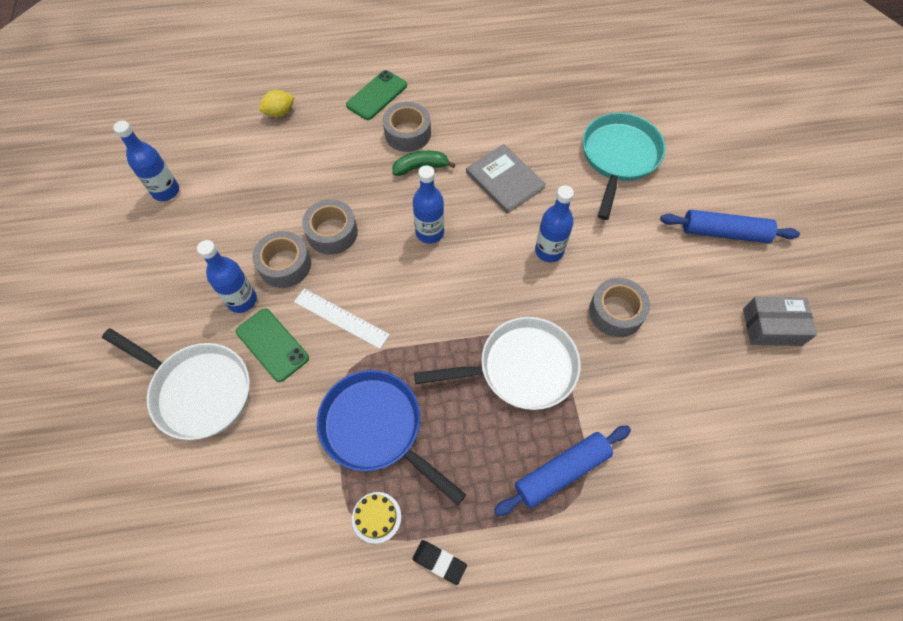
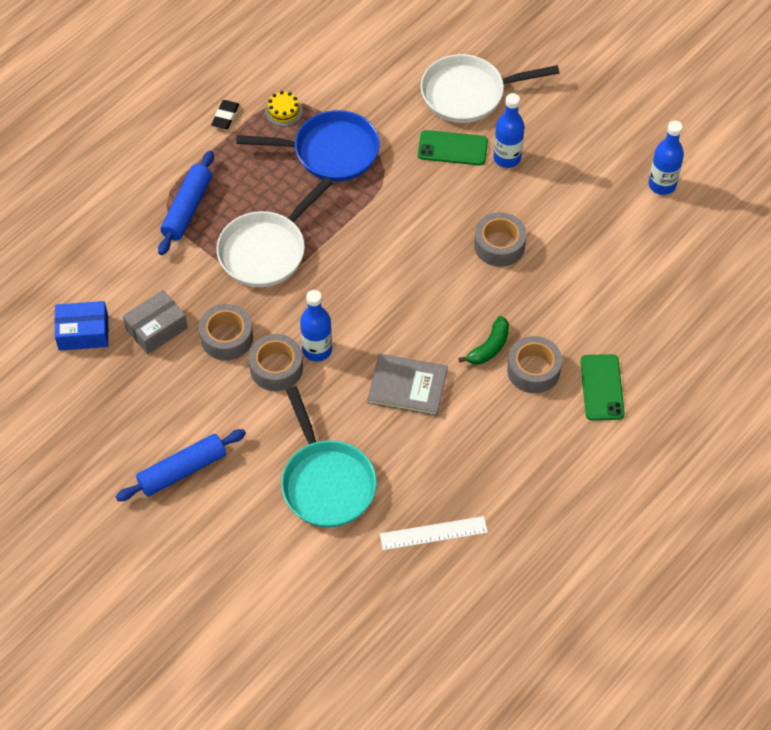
camera: 140 degrees right, 5 degrees down
grey tape [252,231,311,288] -> grey tape moved to [248,334,303,391]
yellow lemon [259,90,295,117] -> none
white ruler [294,289,390,349] -> white ruler moved to [380,516,488,550]
black eraser [412,540,467,585] -> black eraser turned 60 degrees counterclockwise [211,100,239,129]
blue bottle [413,165,444,244] -> none
grey box [743,297,817,346] -> grey box moved to [123,290,188,354]
none -> blue box [54,301,109,351]

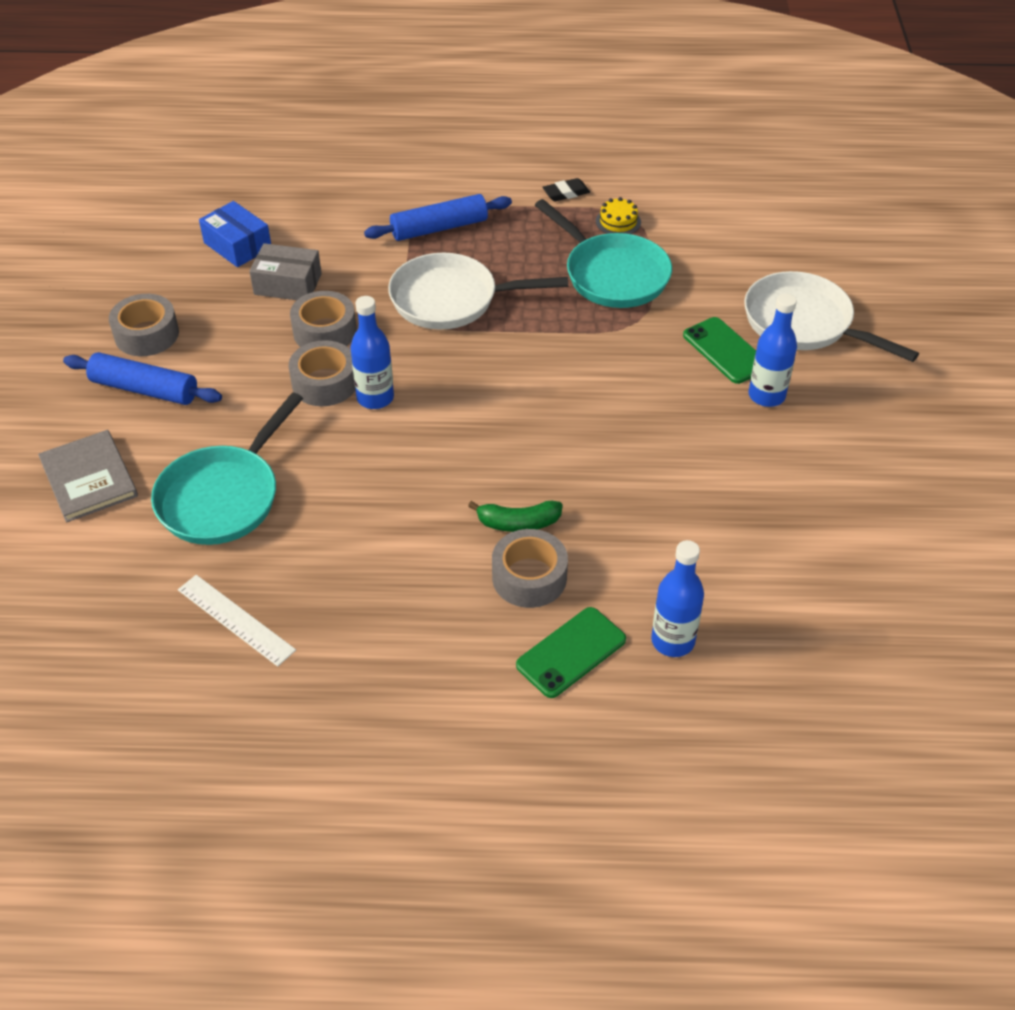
camera: 50 degrees right, 10 degrees down
blue pan [236,110,380,182] -> turquoise pan [535,199,672,308]
grey book [367,354,448,416] -> grey book moved to [38,430,138,523]
grey tape [474,212,526,267] -> grey tape moved to [109,294,179,356]
blue bottle [648,121,684,195] -> blue bottle moved to [651,540,704,657]

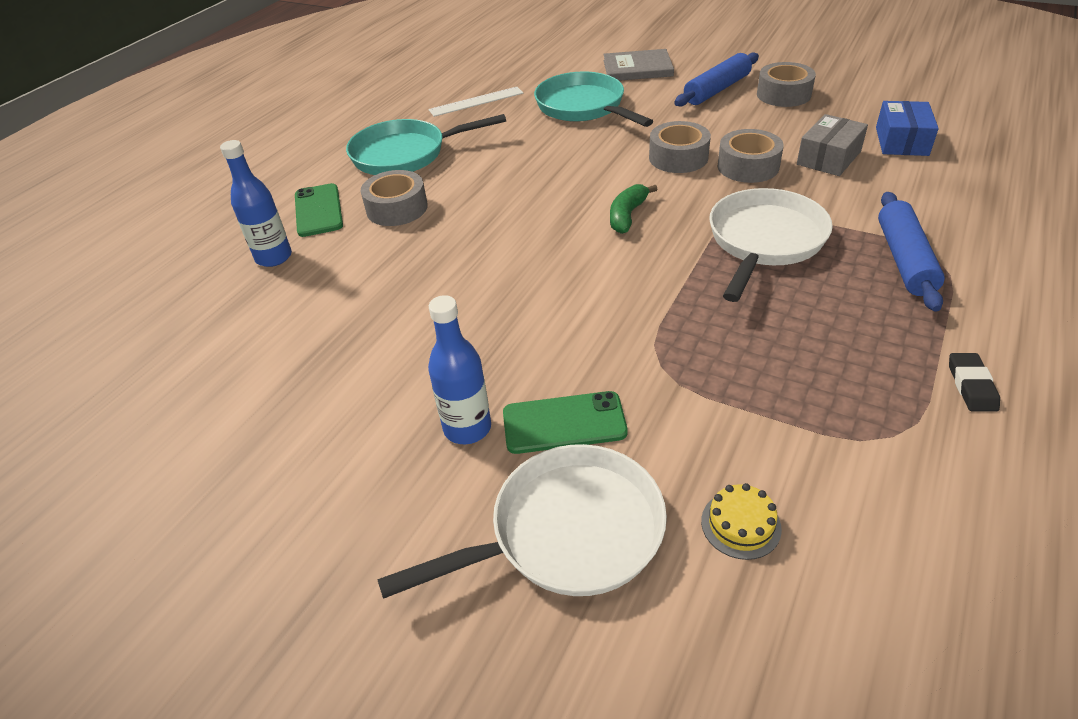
camera: 120 degrees right, 5 degrees down
blue box [199,201,271,267] -> blue box turned 60 degrees counterclockwise [876,101,939,156]
blue bottle [351,296,394,409] -> none
green banana [468,500,563,532] -> green banana moved to [610,184,658,234]
turquoise pan [535,199,672,308] -> turquoise pan moved to [346,114,506,175]
yellow cake [596,197,641,234] -> yellow cake moved to [701,483,782,560]

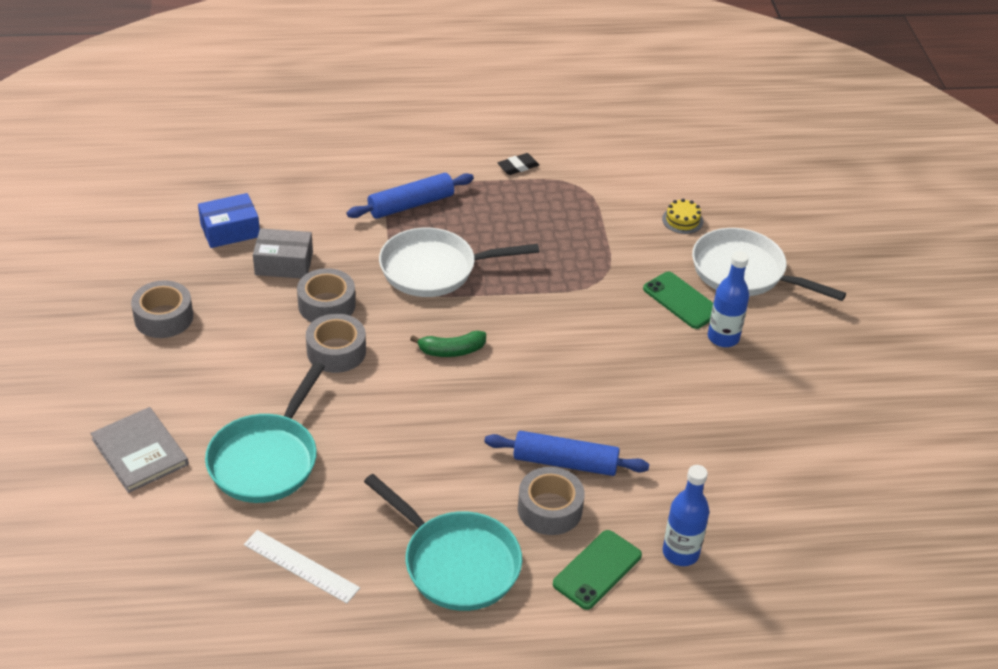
camera: 130 degrees left, 0 degrees up
blue rolling pin [674,53,759,106] -> blue rolling pin moved to [484,431,649,476]

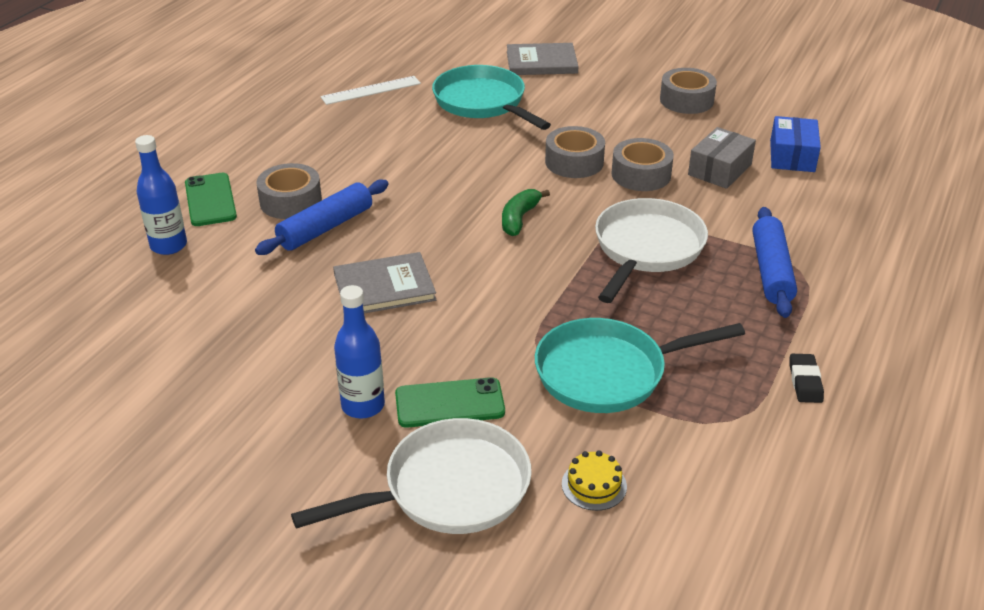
camera: 125 degrees right, 5 degrees down
turquoise pan [364,474,522,611] -> turquoise pan moved to [535,318,745,413]
none -> grey book [333,252,436,313]

